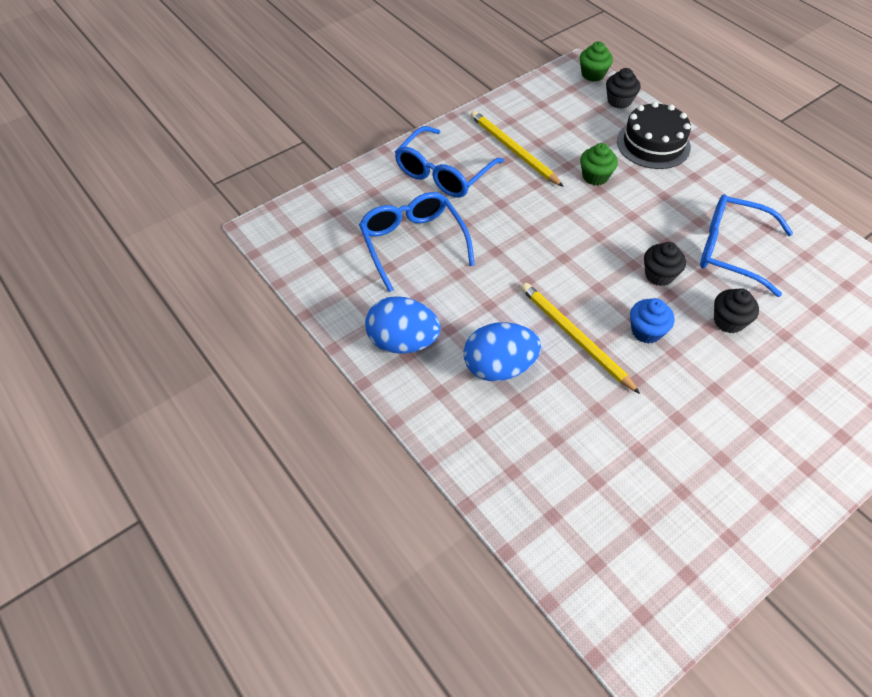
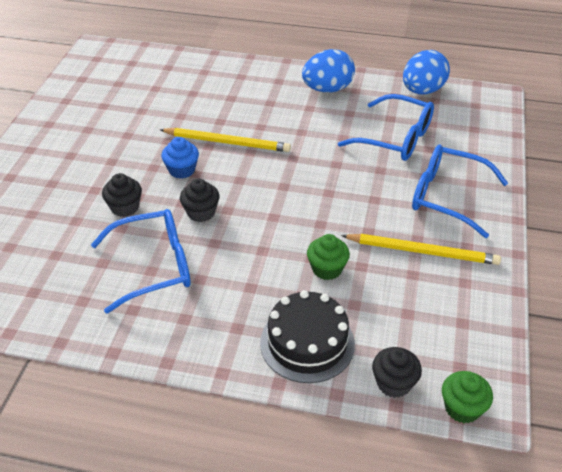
camera: 140 degrees right, 10 degrees down
blue glasses [395,126,504,198] -> blue glasses turned 60 degrees counterclockwise [412,145,508,238]
blue egg [464,322,541,381] -> blue egg moved to [403,50,450,94]

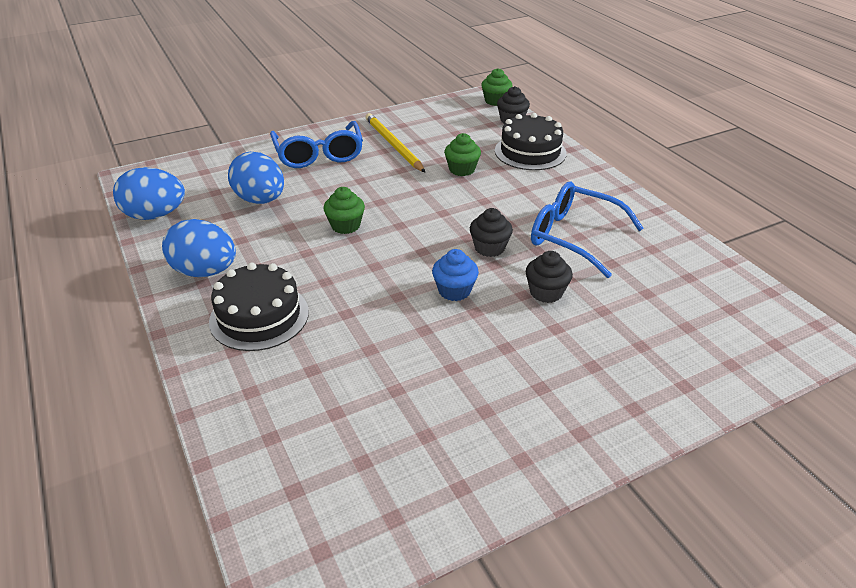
camera: 130 degrees left, 5 degrees down
yellow pencil [160,128,291,152] -> none
blue glasses [338,94,434,161] -> blue egg [228,152,284,204]
none -> black cake [209,262,309,351]
none -> green cupcake [324,187,365,234]

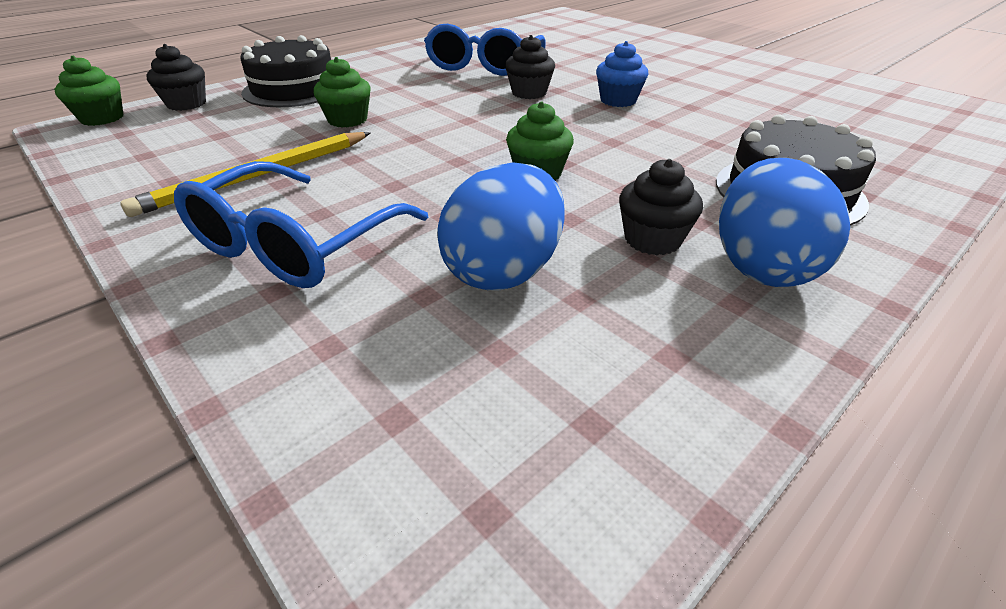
camera: 105 degrees left, 0 degrees up
blue egg [113,167,185,220] -> none
blue glasses [270,121,363,168] -> blue glasses turned 150 degrees clockwise [174,161,429,288]
black cupcake [526,251,573,303] -> black cupcake moved to [619,159,703,255]

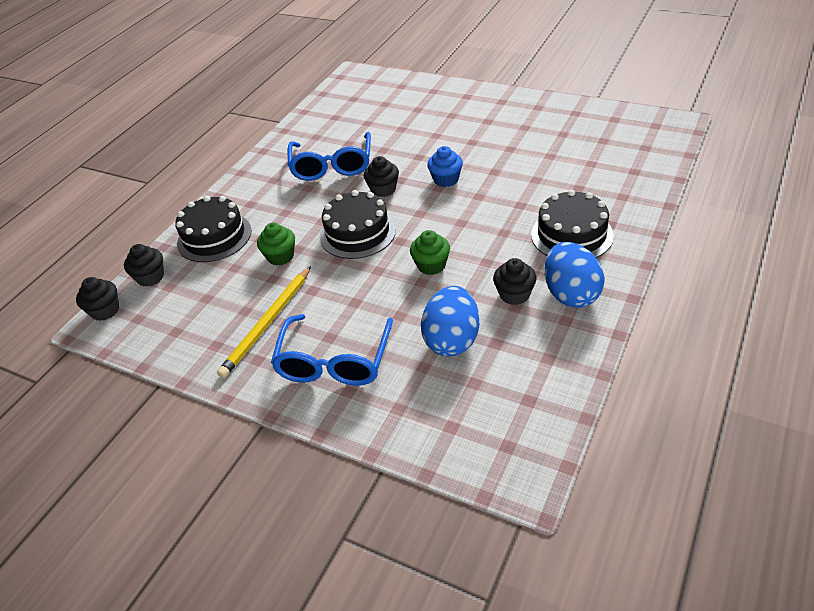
camera: 15 degrees left, 5 degrees up
green cupcake [55,56,124,126] -> black cupcake [76,277,119,321]
none -> black cake [320,190,396,259]

